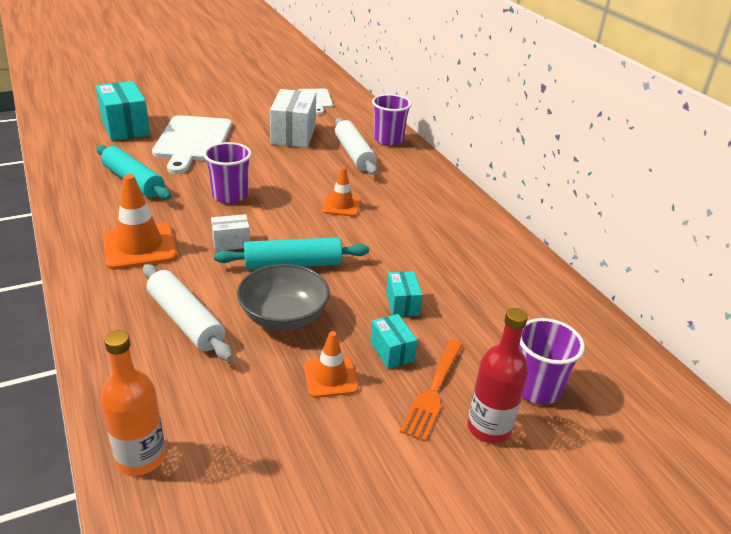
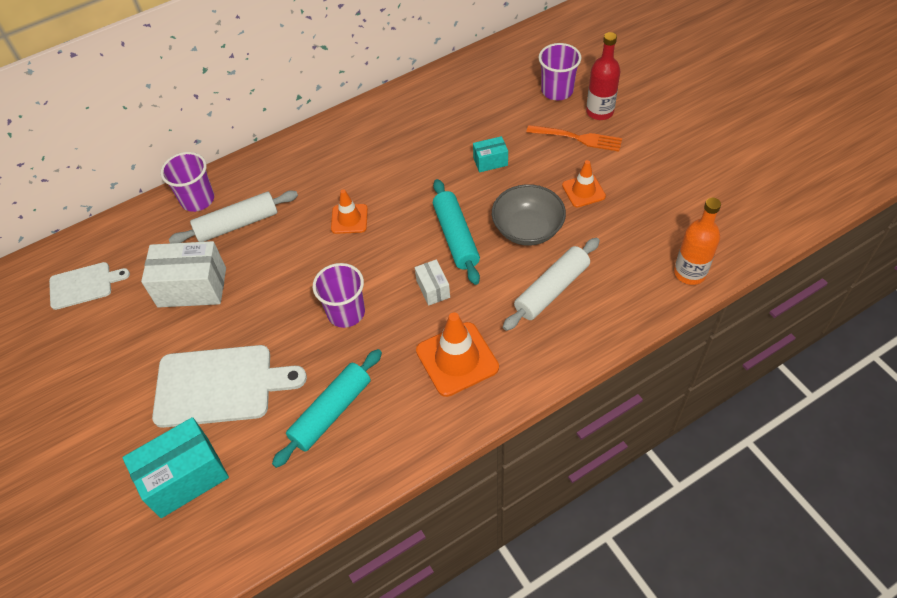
camera: 90 degrees left, 20 degrees up
turquoise box [370,314,417,369] -> none

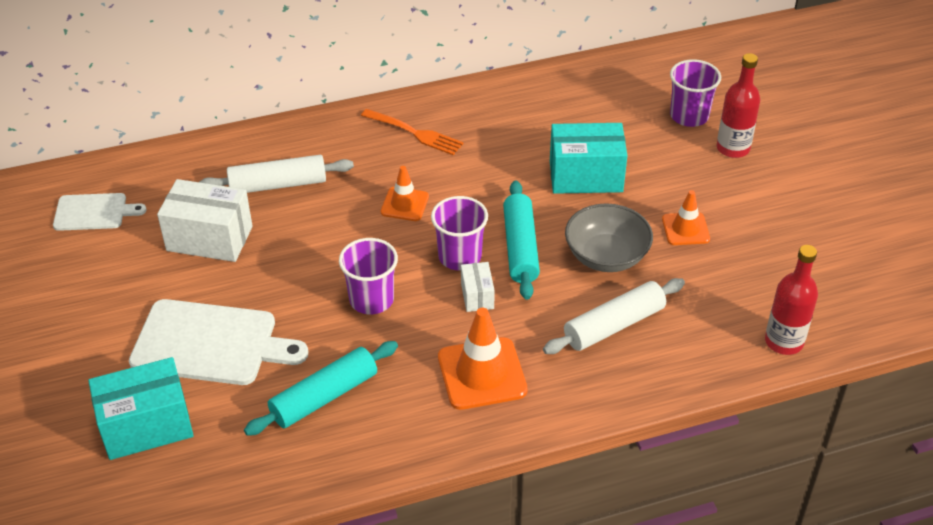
camera: 10 degrees right, 10 degrees down
purple cup [161,152,214,212] -> purple cup moved to [431,196,488,271]
turquoise box [473,136,508,172] -> turquoise box [550,123,627,194], size x1.94
orange fork [526,125,622,151] -> orange fork moved to [361,109,464,155]
orange bottle [674,198,721,285] -> red bottle [765,245,818,355]

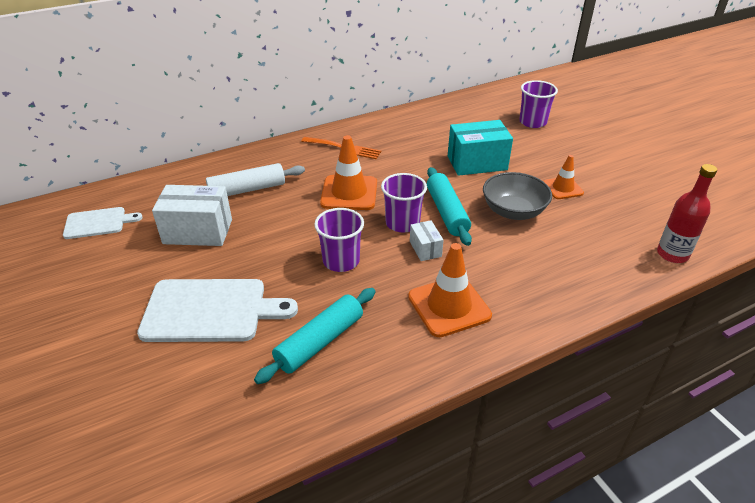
camera: 10 degrees left, 5 degrees down
turquoise box [88,357,194,460] -> none
orange traffic cone [381,166,429,221] -> orange traffic cone [320,135,377,210], size x1.66
white rolling pin [543,278,685,354] -> none
red bottle [717,53,760,158] -> none

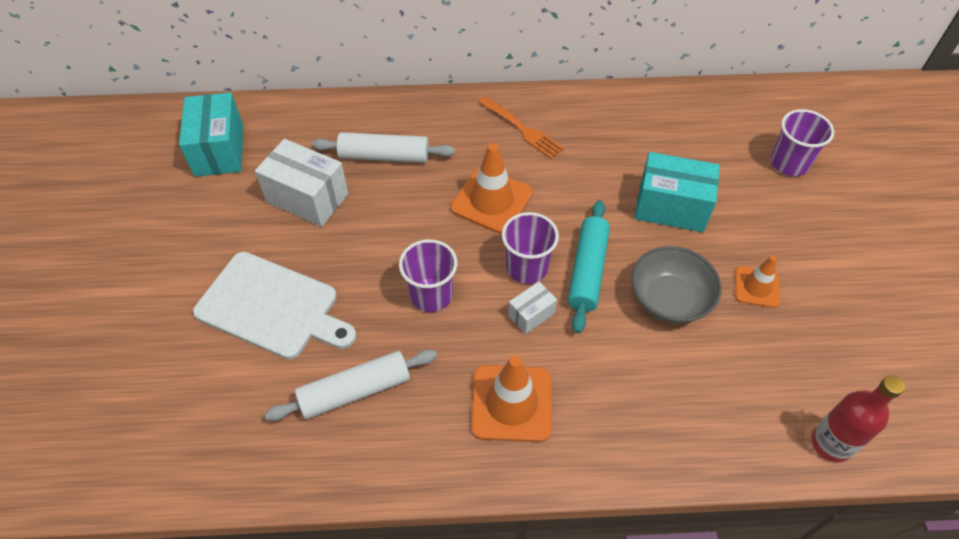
camera: 25 degrees right, 15 degrees up
white cutting board [63,207,143,239] -> turquoise box [179,92,243,177]
turquoise rolling pin [254,288,375,384] -> white rolling pin [265,349,437,421]
white box [410,220,443,261] -> white box turned 45 degrees clockwise [508,281,557,334]

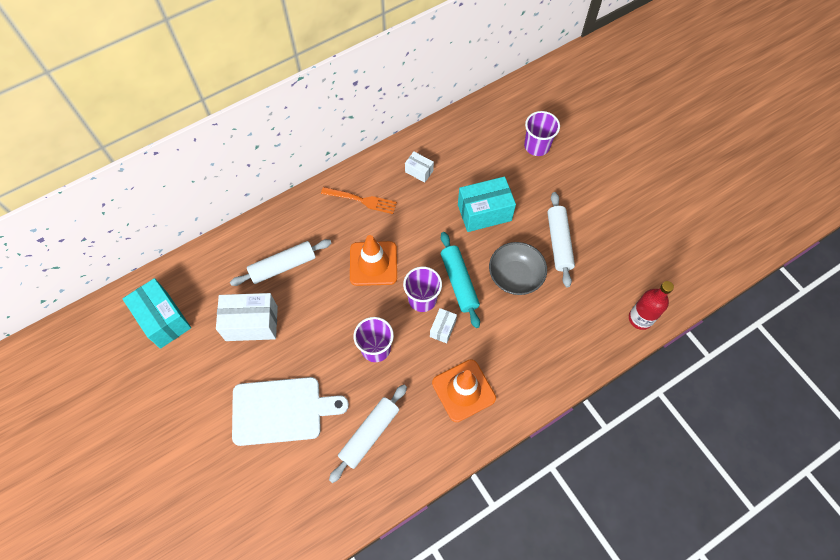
camera: 30 degrees left, 10 degrees up
orange traffic cone [735,256,780,308] -> white rolling pin [547,192,575,287]
none -> white box [405,152,434,183]

